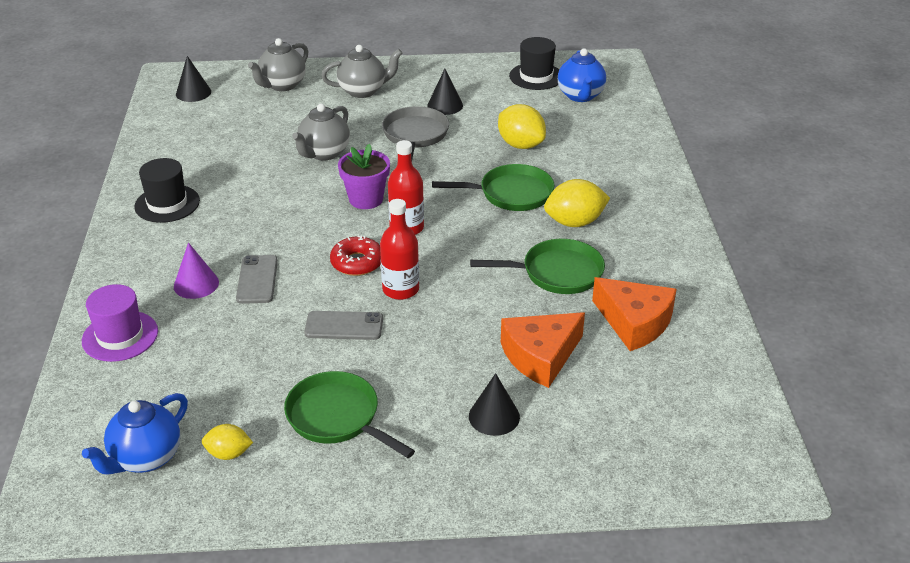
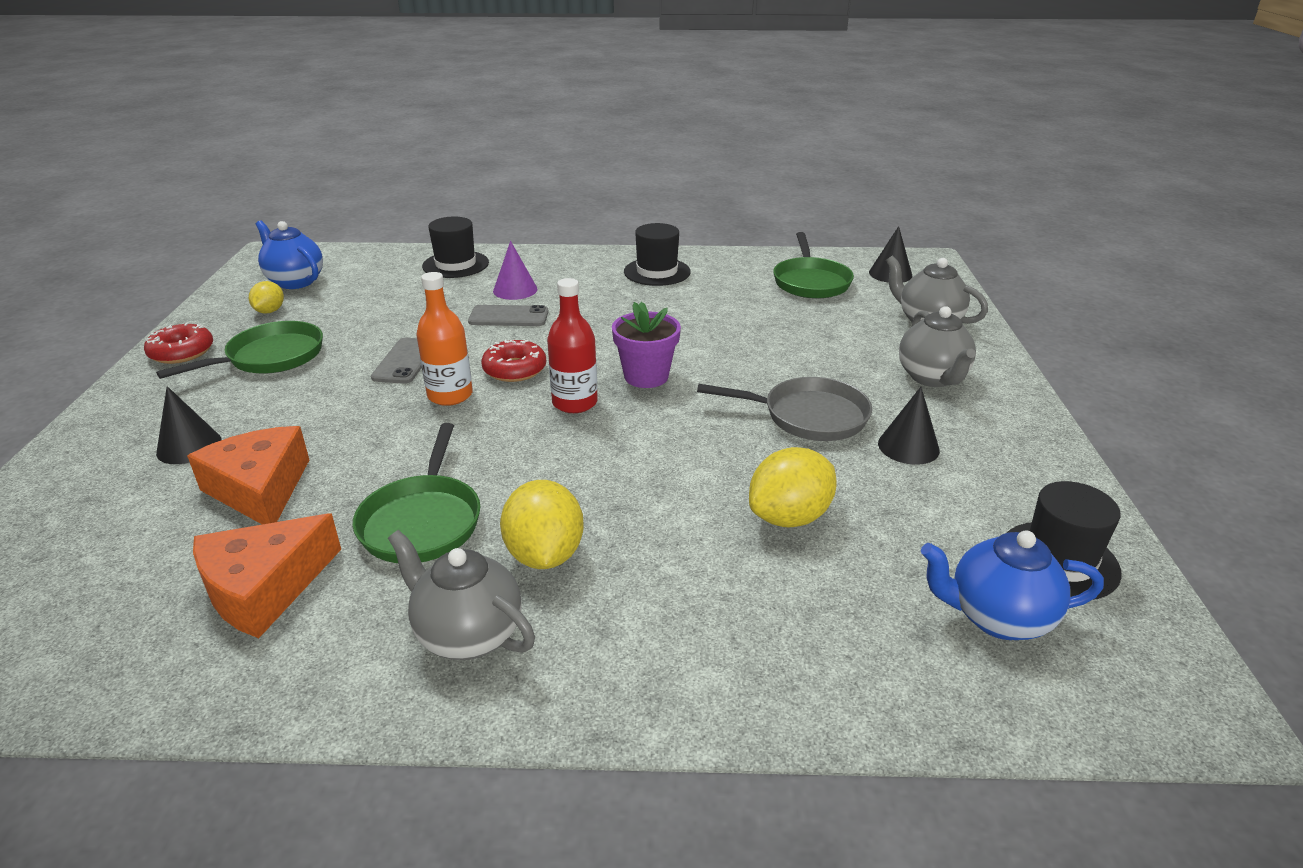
camera: 95 degrees right, 5 degrees down
purple hat [82,284,158,362] -> black hat [422,217,489,278]
grey teapot [292,104,350,161] -> grey teapot moved to [388,530,535,660]
red bottle [380,199,419,300] -> orange bottle [416,272,473,406]
green pan [432,164,554,211] -> green pan moved to [773,232,854,299]
none -> red donut [144,323,213,364]

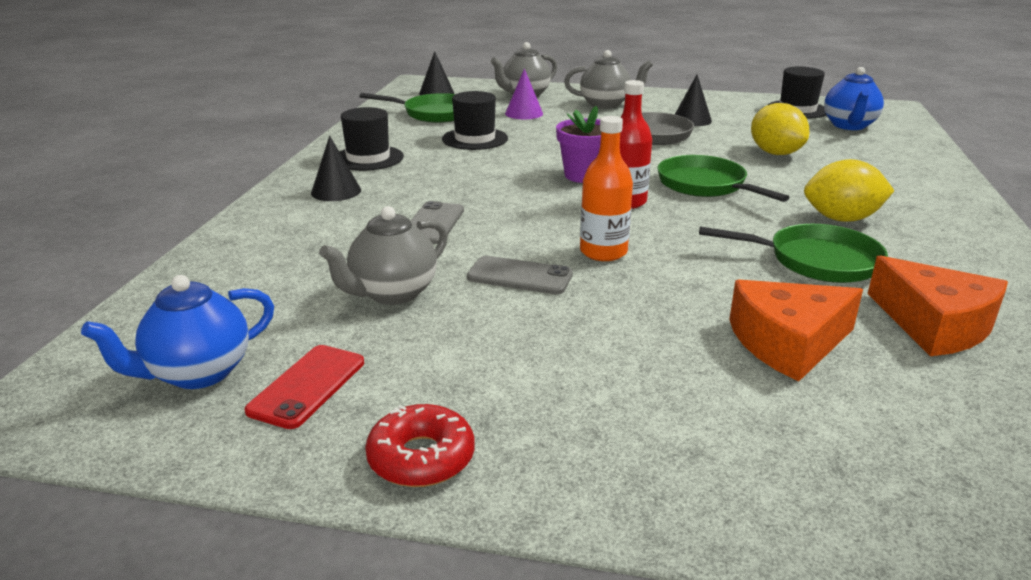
camera: 80 degrees left, 5 degrees down
green pan [156,321,323,379] -> green pan moved to [657,155,789,202]
black cone [156,386,222,464] -> black cone moved to [311,136,361,201]
yellow lemon [249,281,284,313] -> red phone [244,345,364,429]
grey teapot [388,530,535,660] -> grey teapot moved to [319,206,448,305]
black hat [422,217,489,278] -> black hat moved to [442,91,508,150]
red donut [481,340,546,382] -> none
purple cone [493,241,537,300] -> purple cone moved to [505,68,543,119]

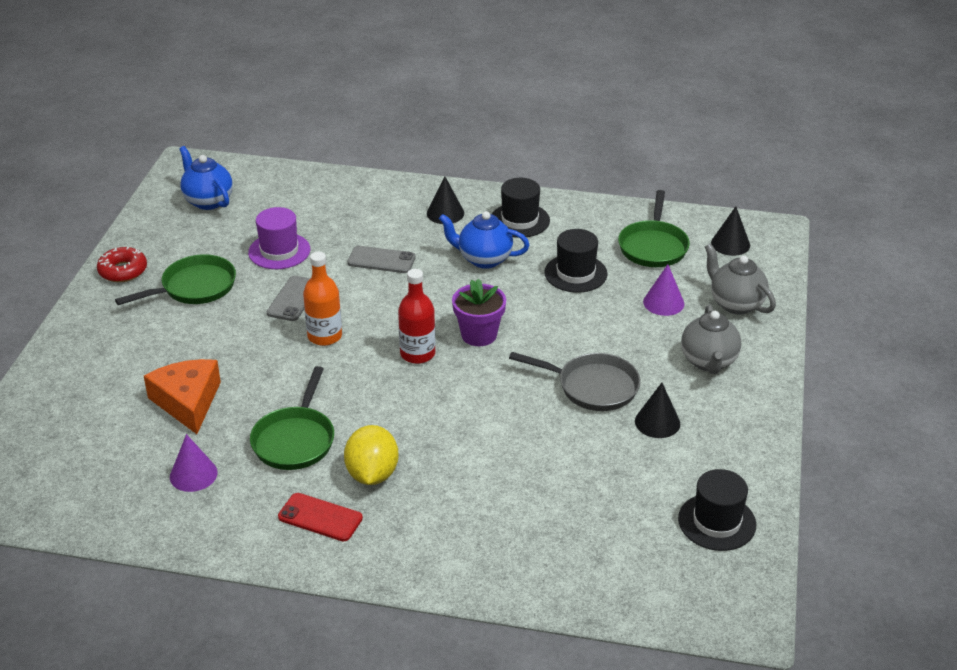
camera: 90 degrees right, 10 degrees up
red phone [244,345,364,429] -> red phone moved to [278,493,363,542]
grey teapot [319,206,448,305] -> purple hat [248,207,310,269]
green pan [657,155,789,202] -> green pan moved to [115,254,236,305]
yellow lemon [751,103,809,155] -> none
blue teapot [824,67,884,130] -> blue teapot moved to [439,211,529,269]
orange cheese [868,256,1008,356] -> purple cone [170,434,218,492]

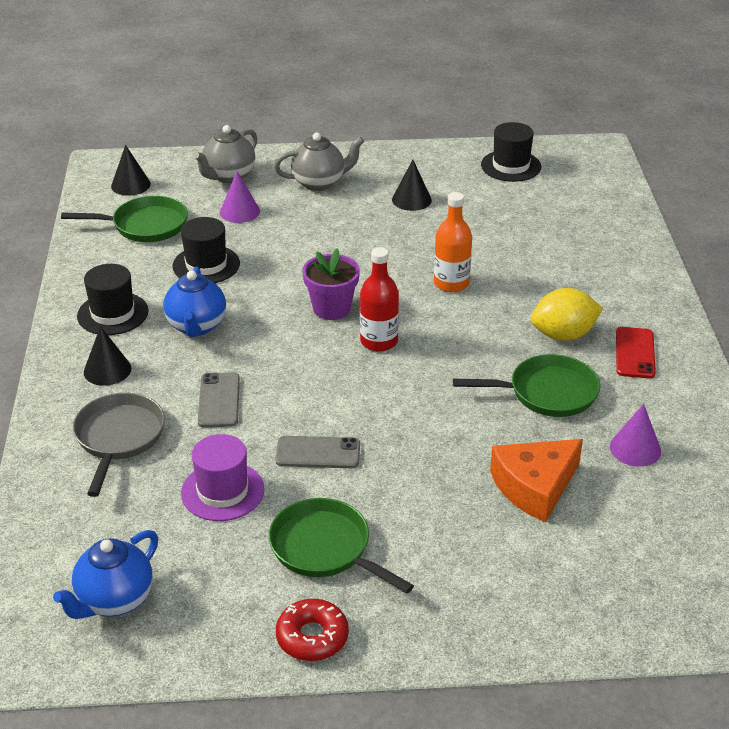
camera: 105 degrees left, 0 degrees up
orange bottle [303,252,342,346] -> orange bottle moved to [434,192,472,292]
grey pan [509,352,641,411] -> grey pan moved to [73,393,165,497]

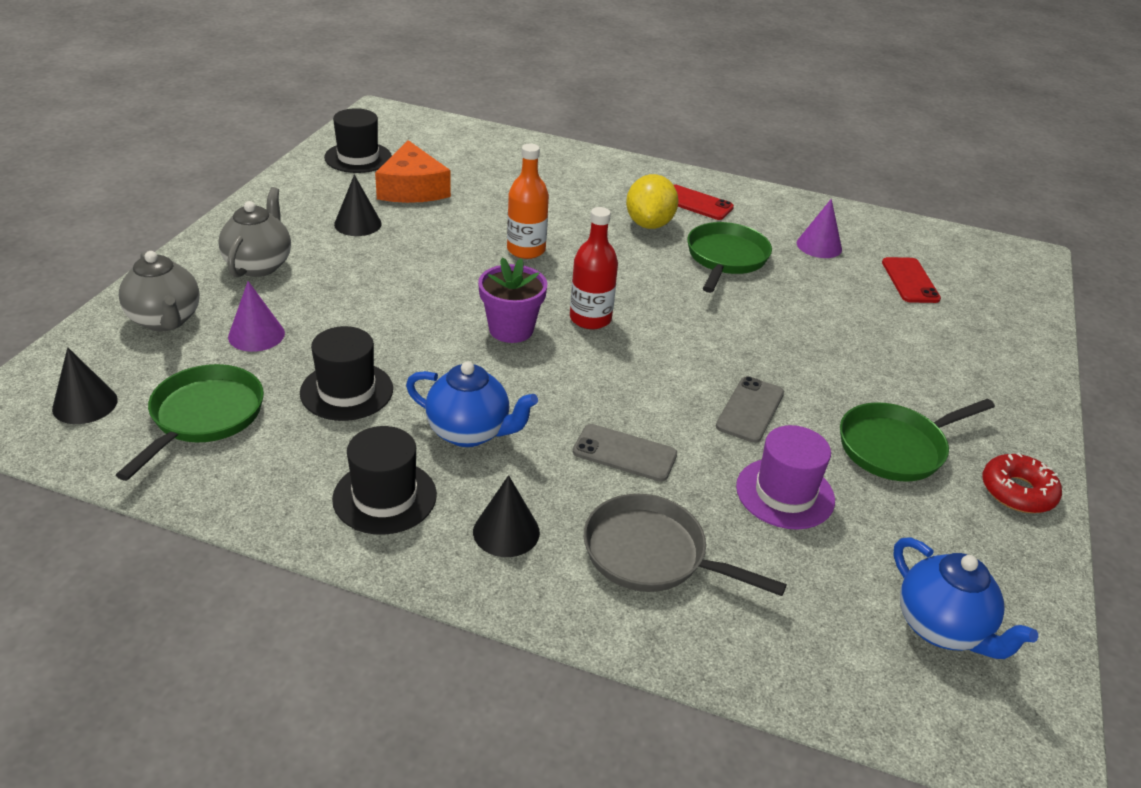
camera: 70 degrees left, 0 degrees up
orange cheese [490,439,583,522] -> orange cheese moved to [375,140,451,203]
none -> red phone [882,257,941,303]

